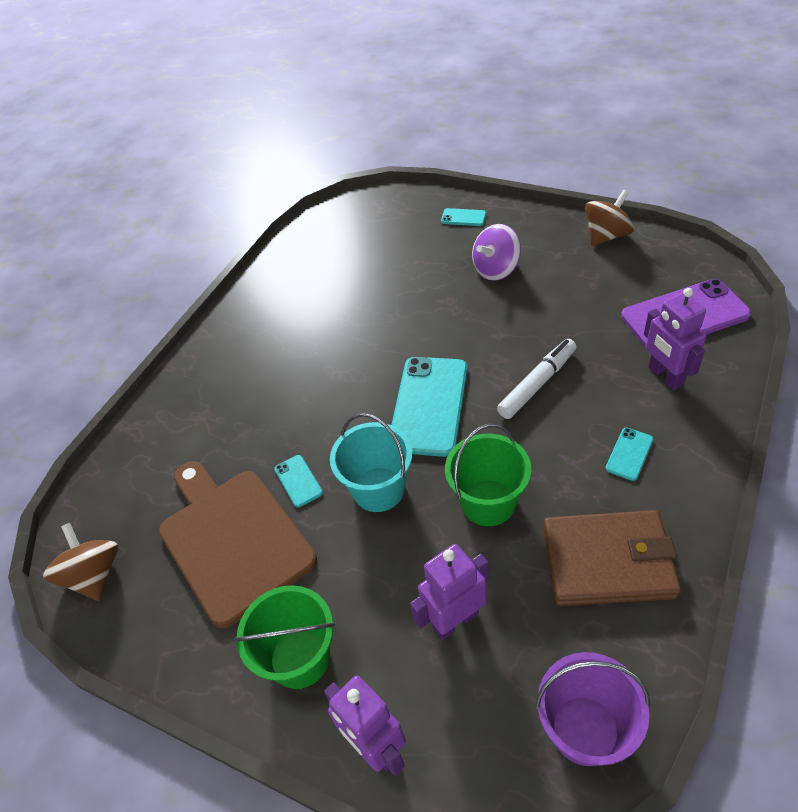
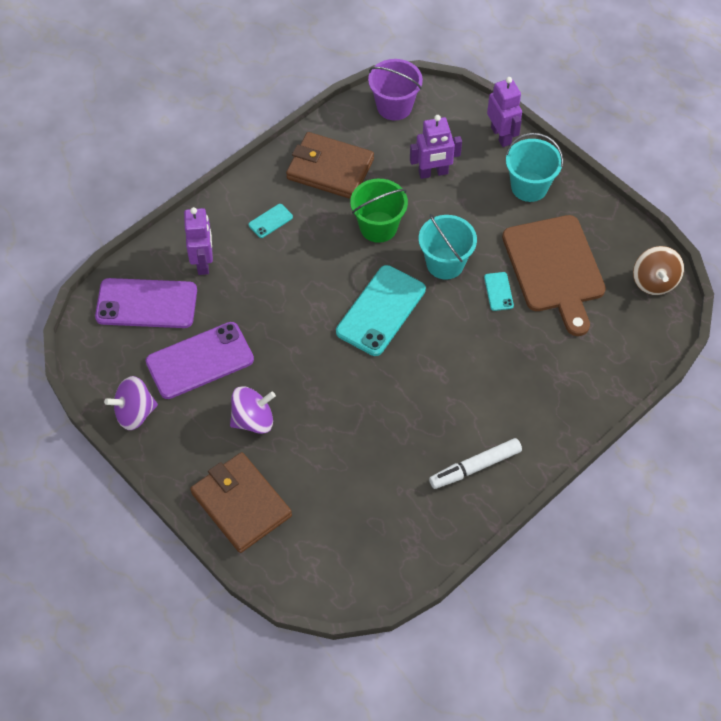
camera: 165 degrees left, 10 degrees up
green bucket [233,585,335,689] -> turquoise bucket [505,133,563,202]
turquoise phone [441,208,486,226] -> brown wallet [190,452,292,553]
white marker [497,339,576,419] -> white marker moved to [429,438,522,489]
brown spinning top [585,190,634,246] -> purple spinning top [104,376,158,430]
none -> purple phone [146,322,254,399]

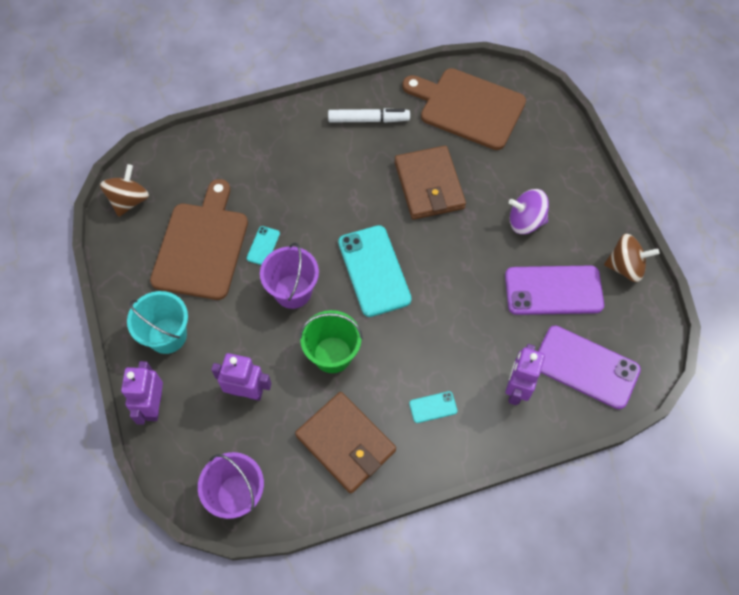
camera: 155 degrees left, 5 degrees up
purple spinning top [104,376,158,430] -> brown spinning top [604,234,659,282]
brown wallet [190,452,292,553] -> brown wallet moved to [395,146,466,219]
turquoise phone [336,265,426,356] -> turquoise phone turned 75 degrees counterclockwise [338,225,412,317]
turquoise bucket [419,214,477,279] -> purple bucket [260,243,319,309]
none -> brown cutting board [402,68,526,150]

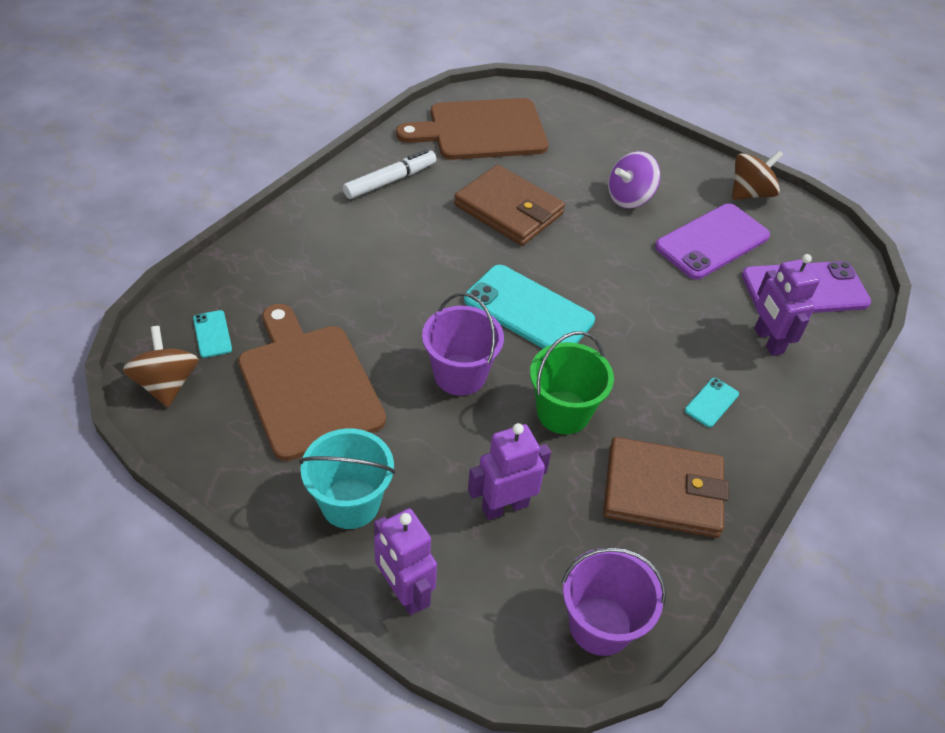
camera: 40 degrees left, 15 degrees down
turquoise phone [247,226,280,265] -> turquoise phone moved to [193,310,232,358]

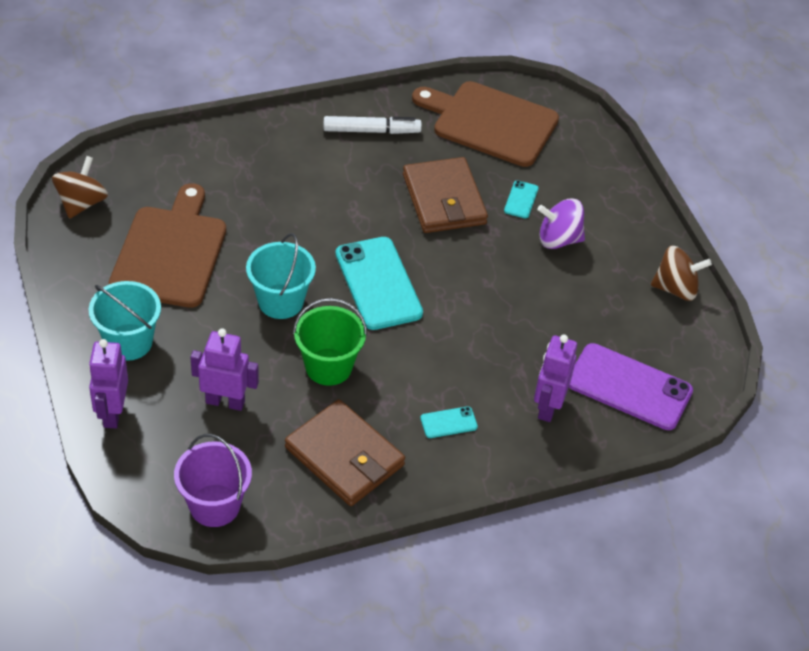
camera: 35 degrees right, 0 degrees up
turquoise phone [193,310,232,358] -> turquoise phone moved to [504,180,539,218]
purple bucket [422,293,504,396] -> turquoise bucket [246,233,316,319]
purple phone [655,203,770,279] -> none

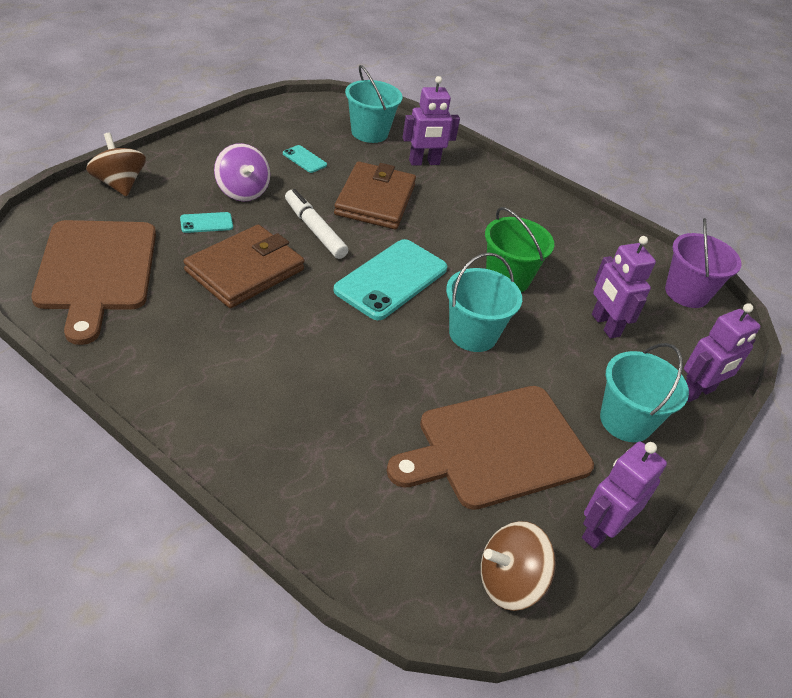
camera: 125 degrees left, 5 degrees down
brown wallet [285,399,405,506] -> brown wallet moved to [334,161,416,229]
white marker [324,116,422,134] -> white marker moved to [285,189,349,259]
turquoise phone [420,406,478,438] -> turquoise phone moved to [283,145,327,173]
purple phone [569,343,693,430] -> turquoise bucket [345,65,403,143]
brown spinning top [651,246,712,301] -> brown spinning top moved to [86,133,146,197]
none -> purple robot [582,442,667,549]

